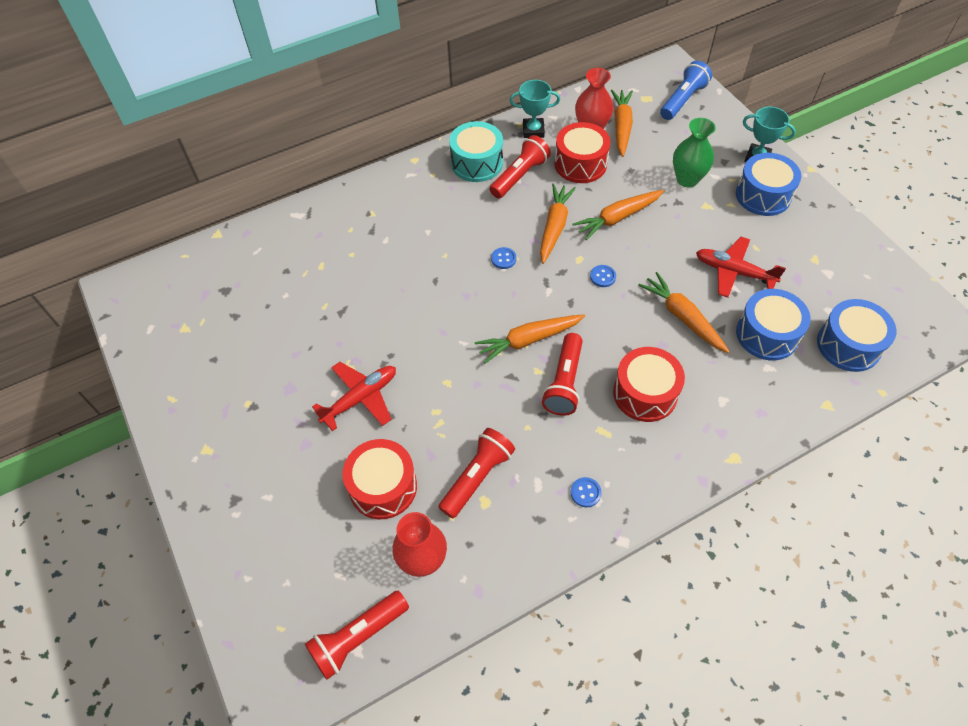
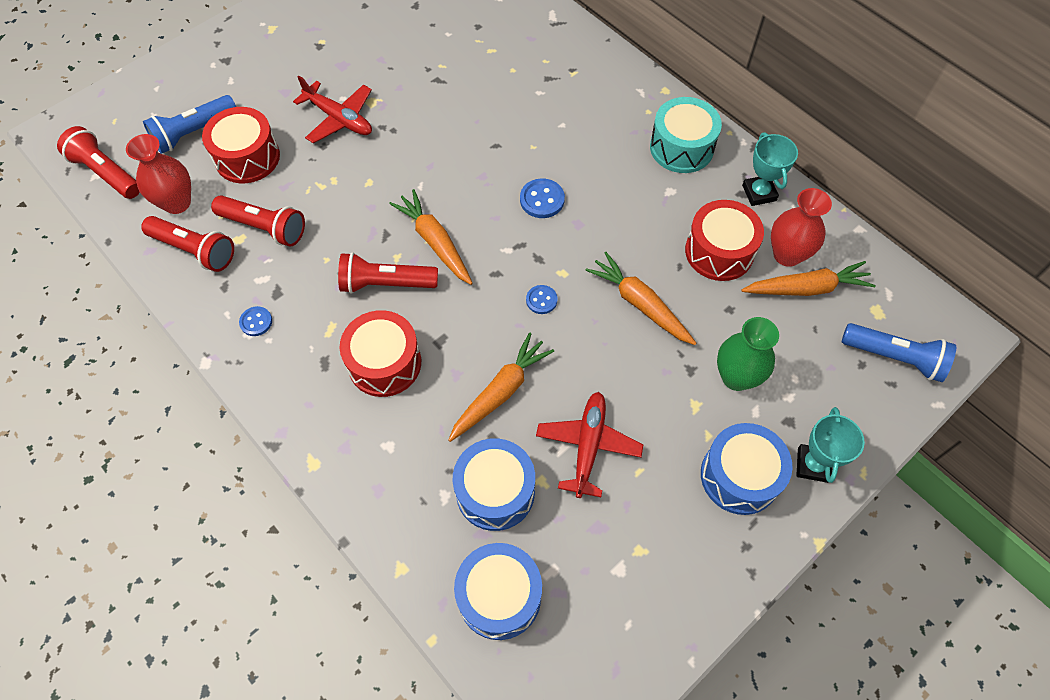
camera: 75 degrees right, 5 degrees up
red flashlight [490,135,551,198] -> red flashlight moved to [141,216,234,272]
blue button [491,247,516,269] -> blue button [520,178,565,218], size x1.52
orange carrot [540,183,576,264] -> none
none -> blue flashlight [143,95,236,154]

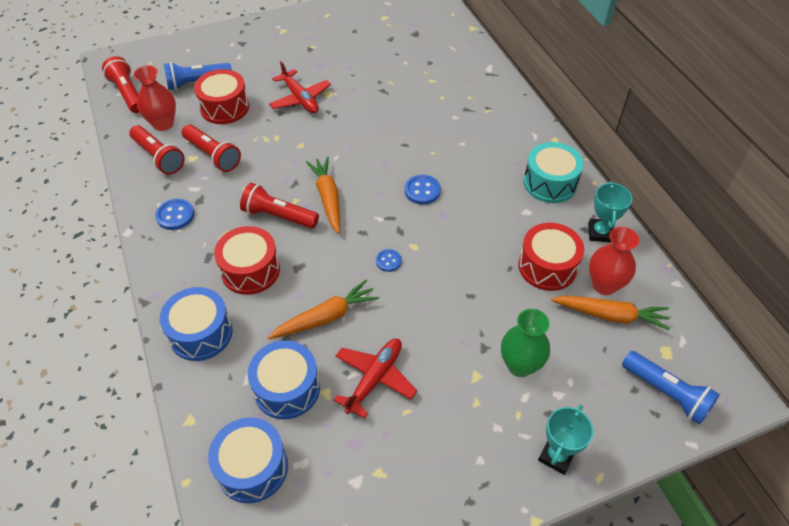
camera: 20 degrees right, 10 degrees down
blue button [239,306,272,336] -> blue button [155,199,194,230], size x1.52
orange carrot [585,252,696,345] -> none
blue drum [701,423,793,515] -> blue drum moved to [160,287,232,361]

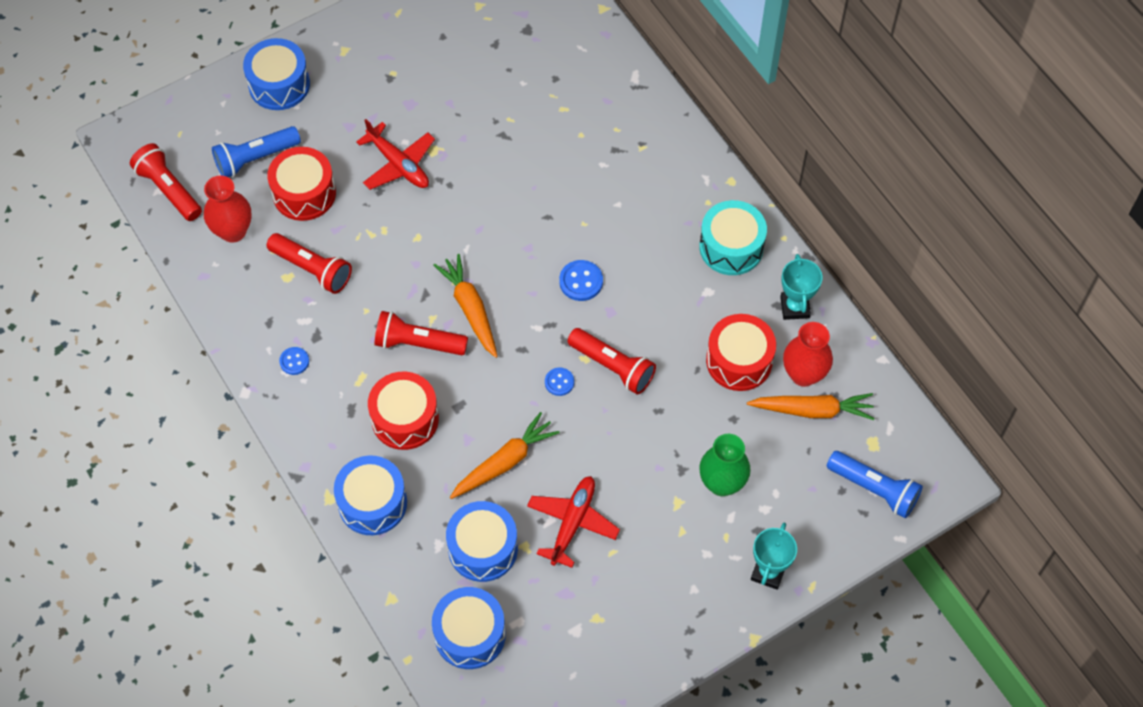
camera: 10 degrees left, 10 degrees up
red flashlight [129,125,185,175] -> red flashlight moved to [567,328,656,395]
blue button [155,199,194,230] -> blue button [279,347,309,375], size x0.66
none -> blue drum [243,38,310,110]

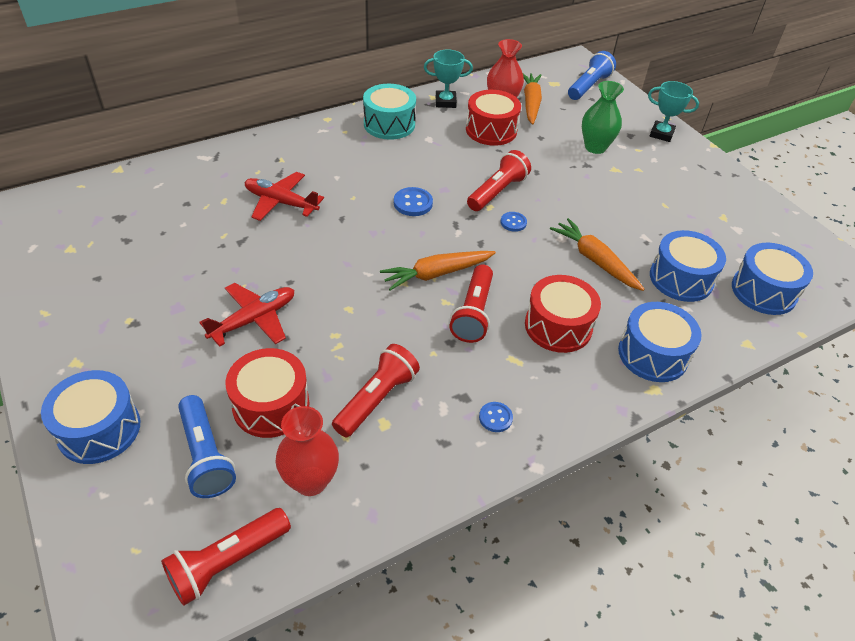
camera: 90 degrees left, 15 degrees down
red plane [527,476,620,568] -> red plane moved to [245,172,324,221]

